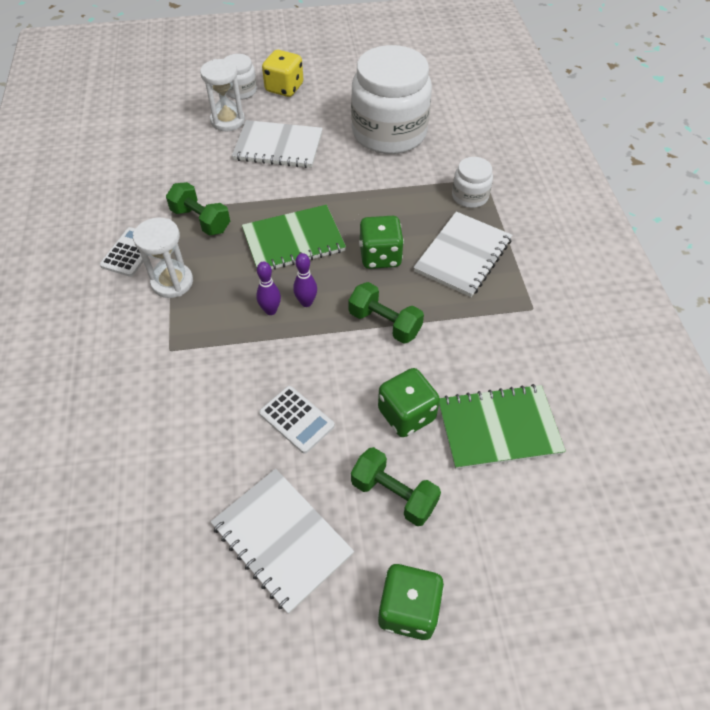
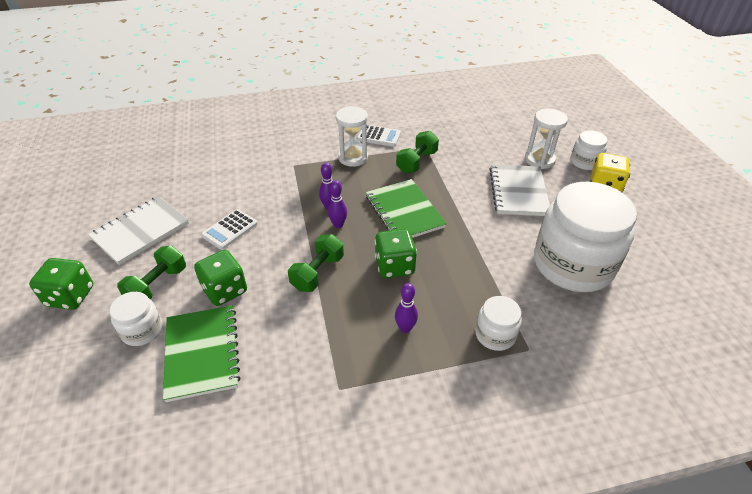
camera: 85 degrees right, 10 degrees down
white notebook [413,211,512,297] -> purple bowling pin [395,283,418,333]
none -> white jar [110,292,162,346]

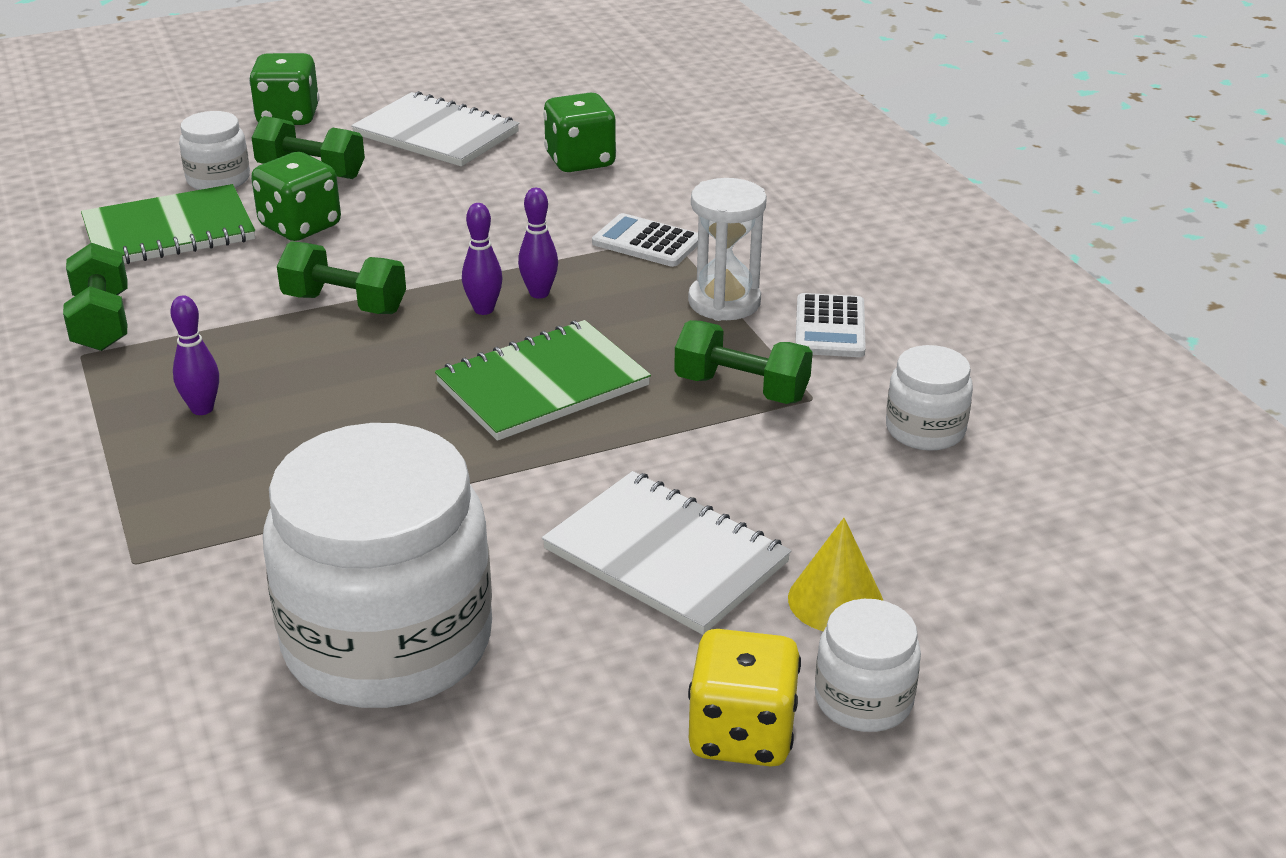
camera: 80 degrees right, 10 degrees down
white calculator [201,209,258,250] -> white calculator moved to [592,213,698,267]
green dice [375,229,417,278] -> green dice moved to [543,92,616,172]
white jar [475,296,522,351] -> white jar moved to [886,345,973,451]
white notebook [489,164,550,216] -> white notebook turned 45 degrees clockwise [542,471,791,635]
white hourglass [525,109,568,169] -> yellow cone [788,518,883,631]
none -> green dumbbell [63,243,127,351]

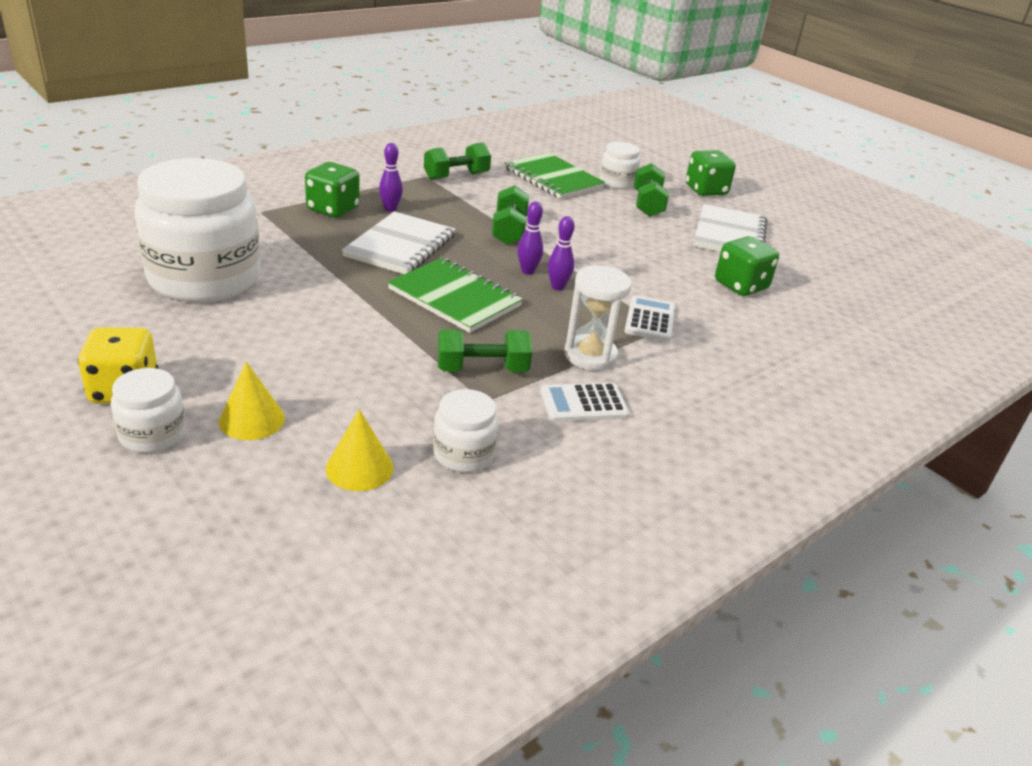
camera: 70 degrees right, 0 degrees up
green dice [251,152,341,241] -> green dice moved to [305,162,360,218]
white notebook [542,471,791,635] -> white notebook moved to [342,211,455,274]
green dumbbell [674,320,813,404] -> green dumbbell turned 75 degrees clockwise [438,329,532,372]
none -> yellow cone [326,409,394,491]

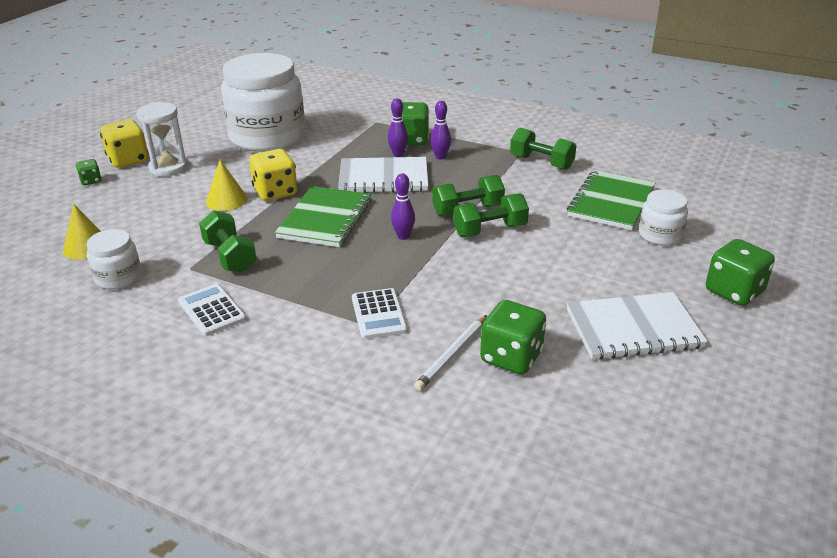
camera: 70 degrees right, 0 degrees up
white jar [111,368,186,453] -> green dice [75,159,101,185]
yellow cone [219,361,285,440] -> yellow cone moved to [206,160,248,211]
purple bowling pin [548,216,575,291] -> purple bowling pin moved to [388,98,408,157]
white hourglass [564,265,632,371] -> white hourglass moved to [136,102,188,177]
white calculator [624,296,675,341] -> white calculator turned 90 degrees clockwise [352,288,408,339]
green dumbbell [634,163,669,217] -> green dumbbell moved to [453,193,529,237]
none -> yellow dice [249,149,298,201]
none -> white pencil [414,315,487,391]

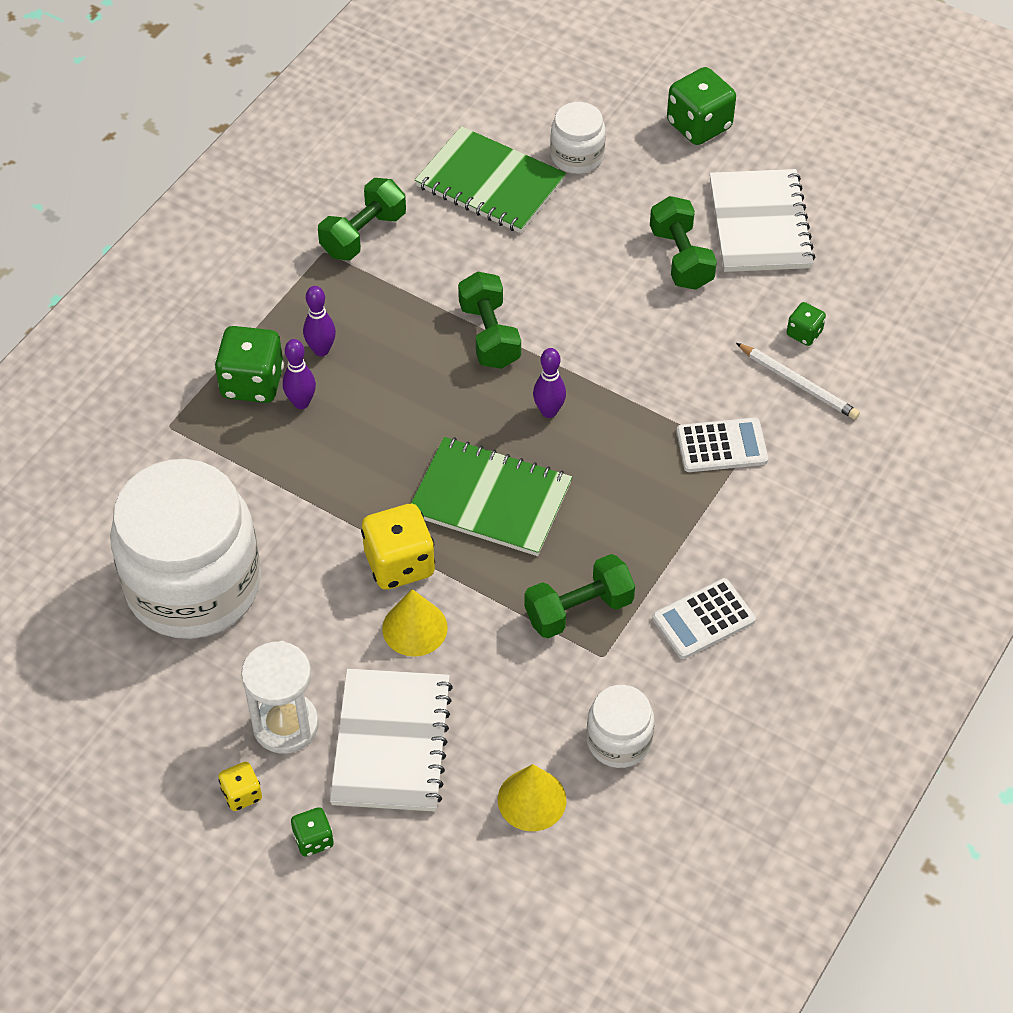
camera: 85 degrees left, 20 degrees up
yellow dice [100,120,149,168] -> yellow dice [218,762,262,811], size x0.53
white notebook [338,157,428,193] -> white notebook moved to [330,669,453,812]
green dumbbell [453,193,529,237] -> green dumbbell moved to [650,196,717,290]
green dice [480,300,546,375] -> green dice [787,302,826,346], size x0.53

